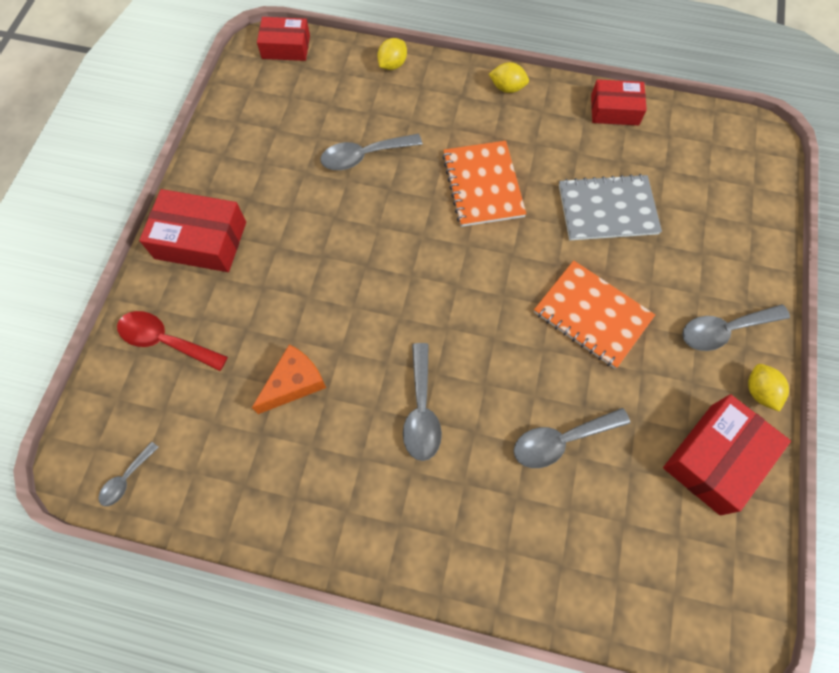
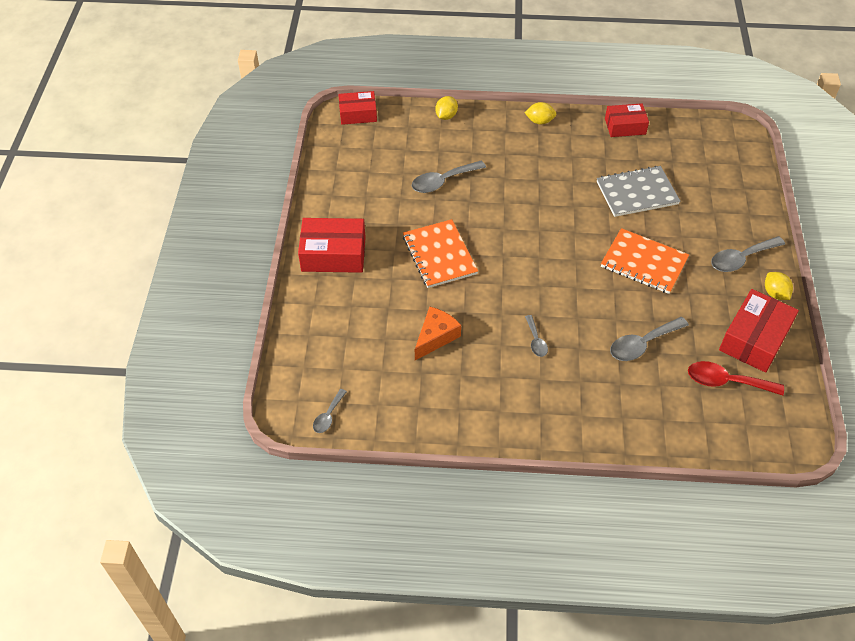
camera: 10 degrees left, 15 degrees down
red spoon [117,311,228,371] -> red spoon moved to [688,361,784,395]
grey spoon [403,343,442,461] -> grey spoon [525,315,548,357], size x0.58
orange notebook [442,141,526,227] -> orange notebook moved to [403,219,478,288]

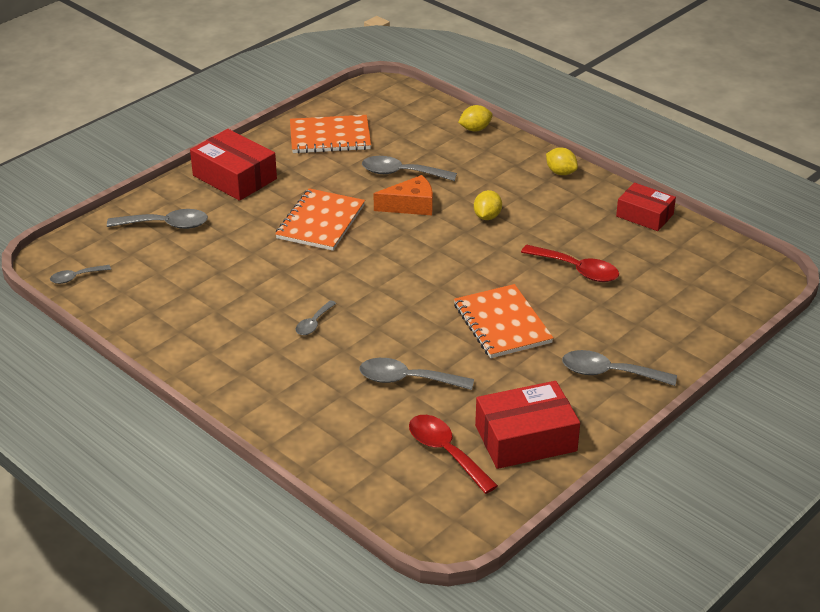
camera: 40 degrees right, 15 degrees down
red box [338,91,377,125] -> none
orange cheese [415,306,461,360] -> orange cheese moved to [374,175,433,215]
grey notebook [597,166,680,217] -> red spoon [521,245,619,282]
yellow lemon [765,272,793,300] -> yellow lemon moved to [474,190,502,220]
none -> grey spoon [107,209,208,229]
none -> orange notebook [290,115,371,154]

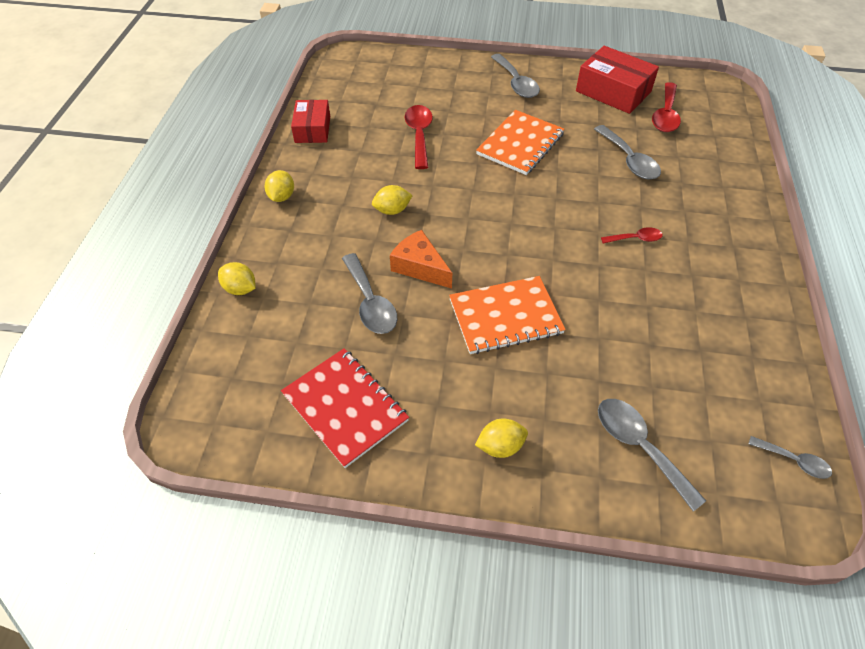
camera: 125 degrees left, 15 degrees up
red box [190,129,277,201] -> yellow lemon [475,419,528,458]
orange notebook [290,115,371,154] -> red notebook [281,348,409,468]
grey spoon [296,300,337,335] -> red spoon [601,227,663,244]

